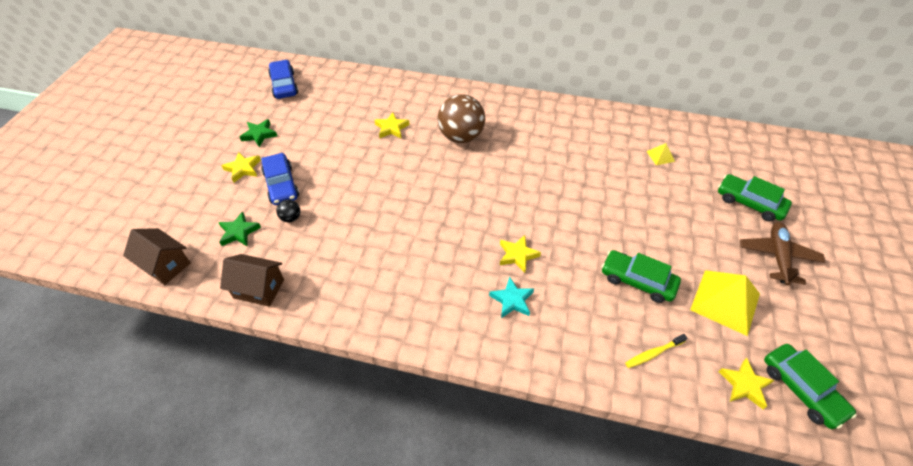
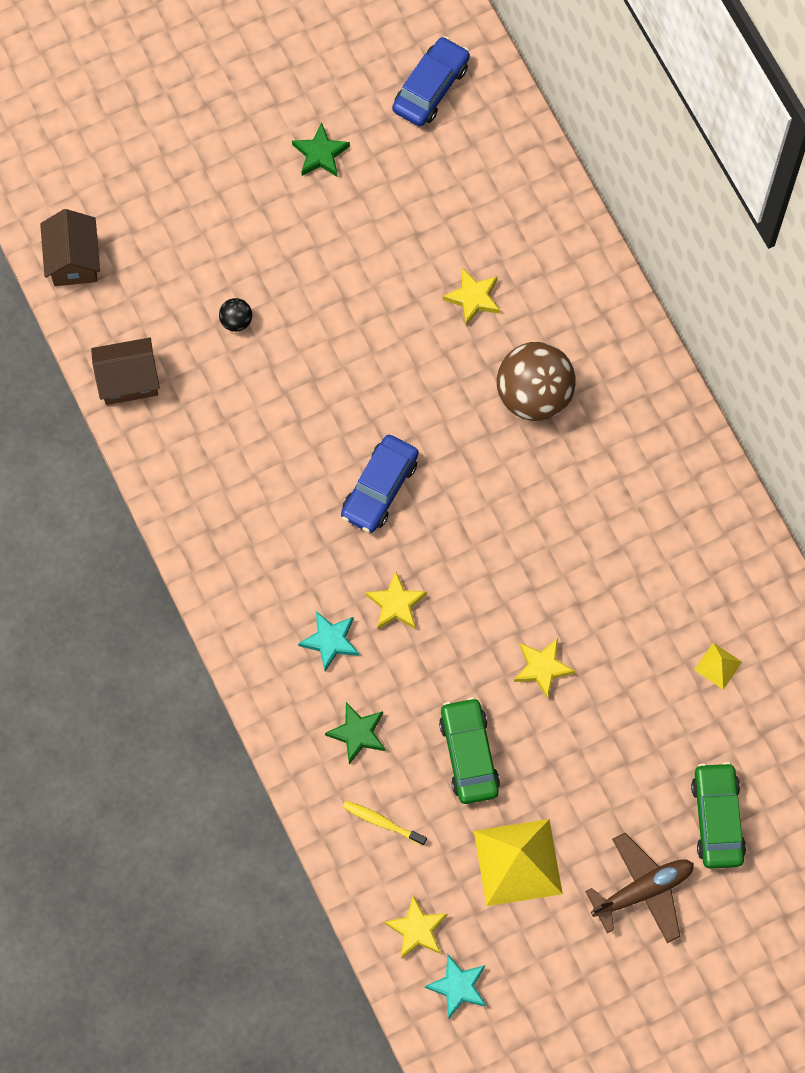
camera: 50 degrees right, 20 degrees up
green star [218,211,261,246] -> green star moved to [325,702,385,764]
brown house [220,254,284,307] -> brown house turned 75 degrees counterclockwise [91,338,160,405]
yellow star [221,152,261,183] -> yellow star moved to [514,638,575,699]
blue car [261,153,299,205] -> blue car moved to [341,435,419,533]
green car [764,344,857,429] -> turquoise star [425,954,486,1019]

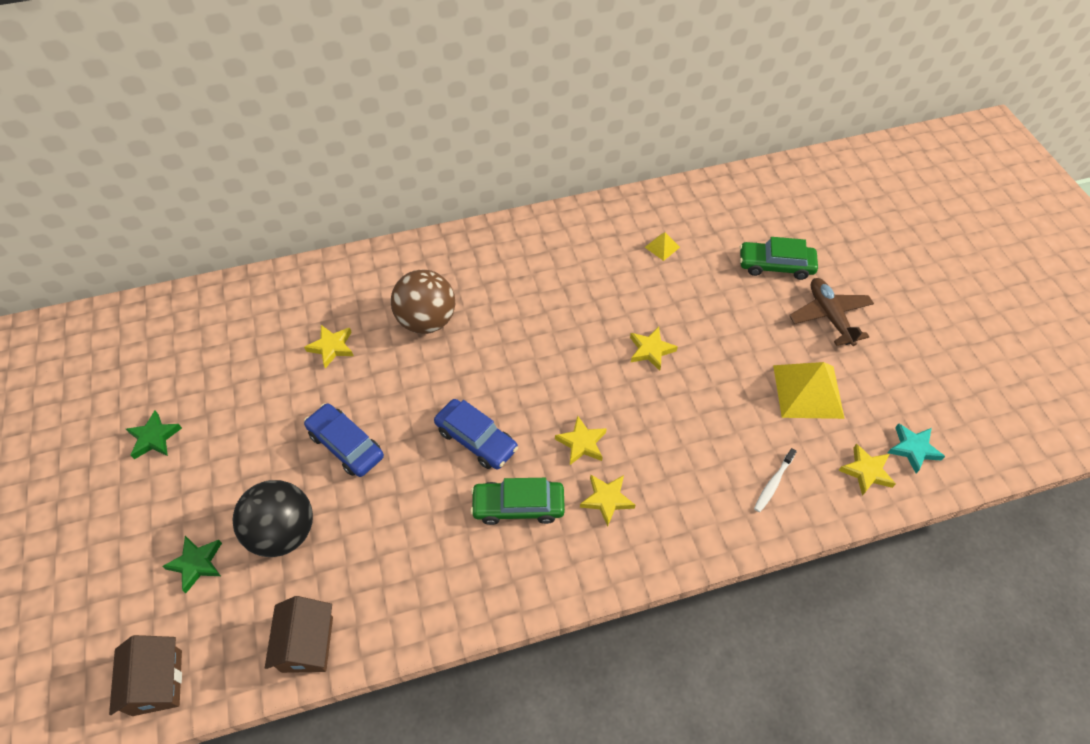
camera: 80 degrees left, 15 degrees down
brown house [40,209,100,286] -> brown house turned 75 degrees clockwise [109,635,182,716]
black ball [219,298,252,332] -> black ball [232,480,313,557], size x2.32
turquoise star [298,611,359,672] -> yellow star [580,474,635,526]
green star [325,702,385,764] -> green star moved to [162,536,222,593]
yellow toothbrush [343,801,427,846] -> white toothbrush [754,448,797,512]
blue car [392,36,470,127] -> blue car moved to [304,403,384,477]
green car [439,697,500,804] -> green car moved to [470,478,565,525]

